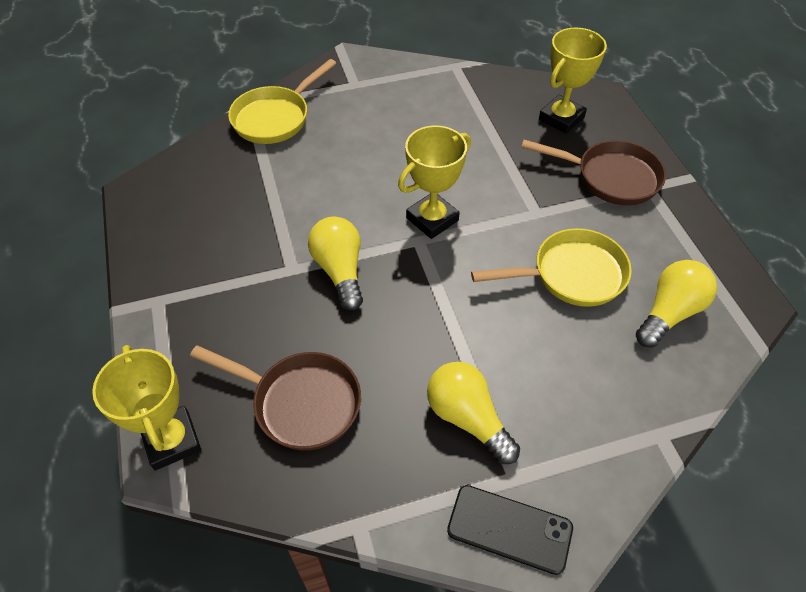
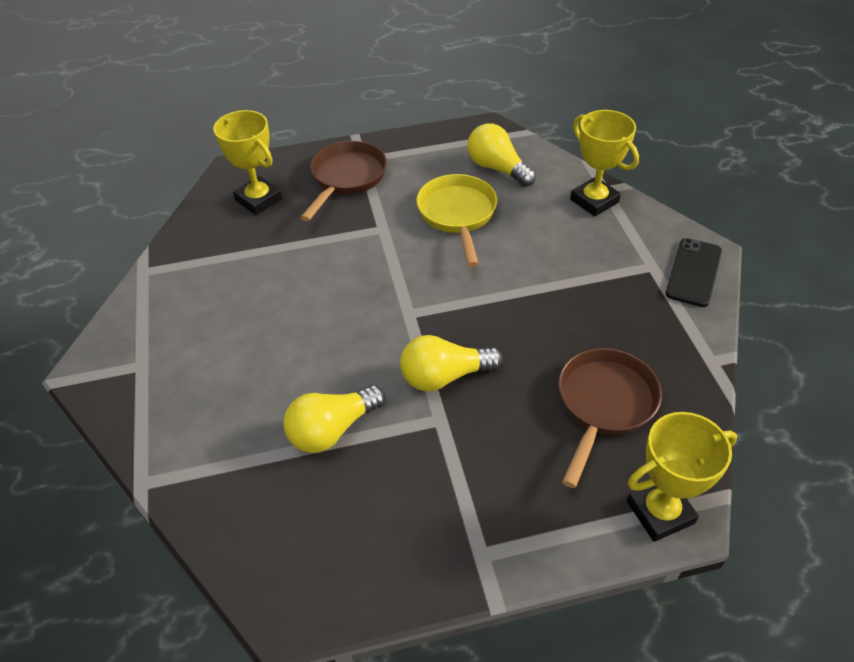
camera: 85 degrees left, 5 degrees down
yellow pan [228,59,337,144] -> none
yellow trophy [398,125,471,239] -> yellow trophy moved to [570,110,639,217]
yellow light bulb [427,362,520,464] -> yellow light bulb moved to [283,385,385,453]

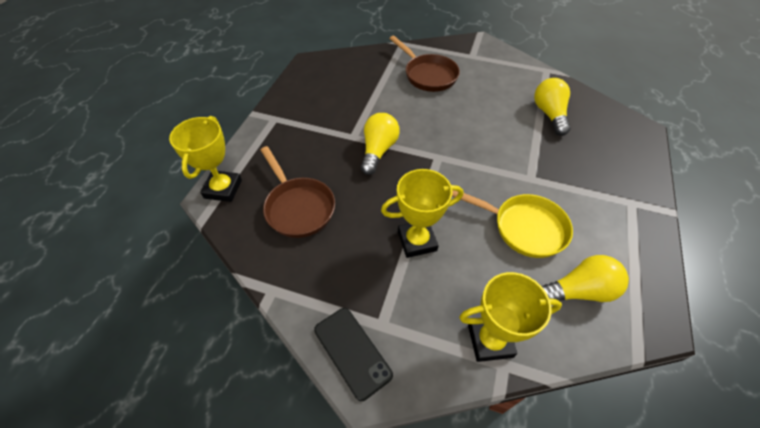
camera: 120 degrees right, 5 degrees up
yellow trophy [213,110,282,215] -> yellow trophy moved to [381,169,463,258]
yellow light bulb [283,385,385,453] -> yellow light bulb moved to [534,78,571,136]
brown pan [300,141,387,221] -> brown pan moved to [389,36,460,92]

